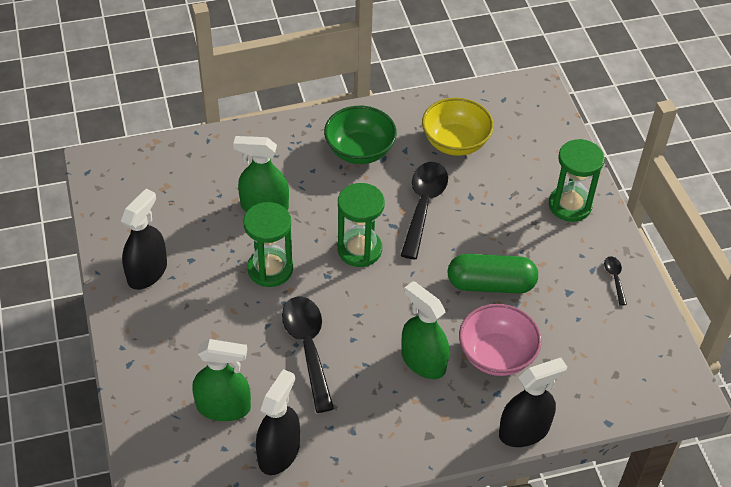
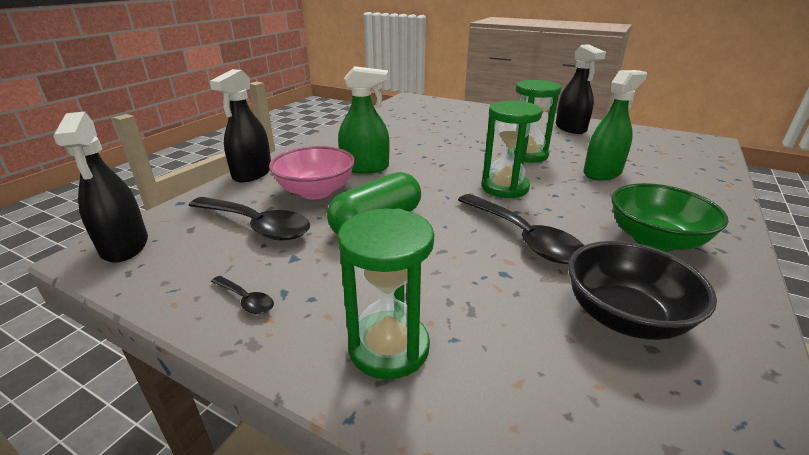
camera: 135 degrees right, 20 degrees down
green spray bottle [192,339,251,421] -> none
black spray bottle [256,369,300,475] -> black spray bottle moved to [53,112,148,263]
black spoon [282,297,334,413] -> black spoon moved to [188,197,310,241]
yellow bowl [422,98,494,156] -> black bowl [568,241,717,340]

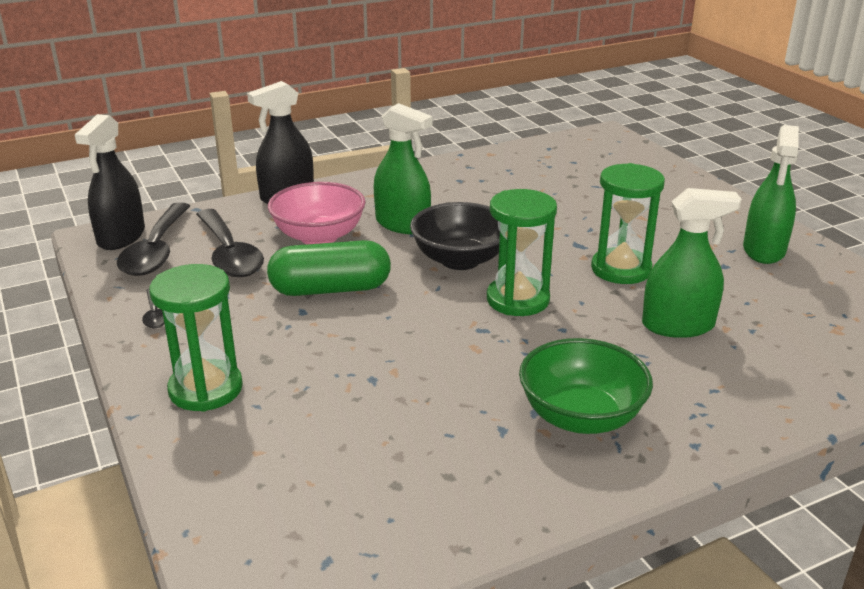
camera: 35 degrees right, 0 degrees up
black spoon [458,194,585,264] -> black spoon moved to [117,202,190,276]
black spray bottle [556,44,606,134] -> green spray bottle [743,125,799,264]
black bowl [568,241,717,340] -> black bowl moved to [410,202,500,270]

